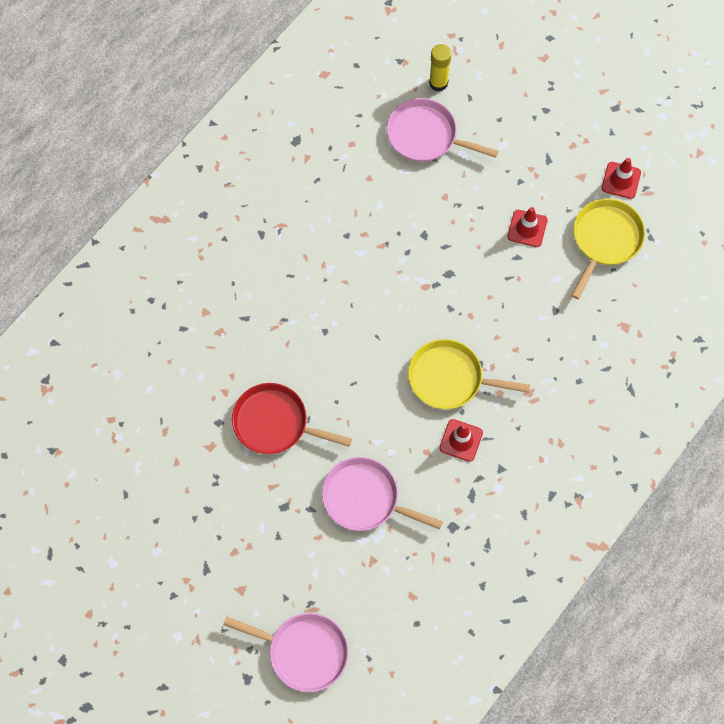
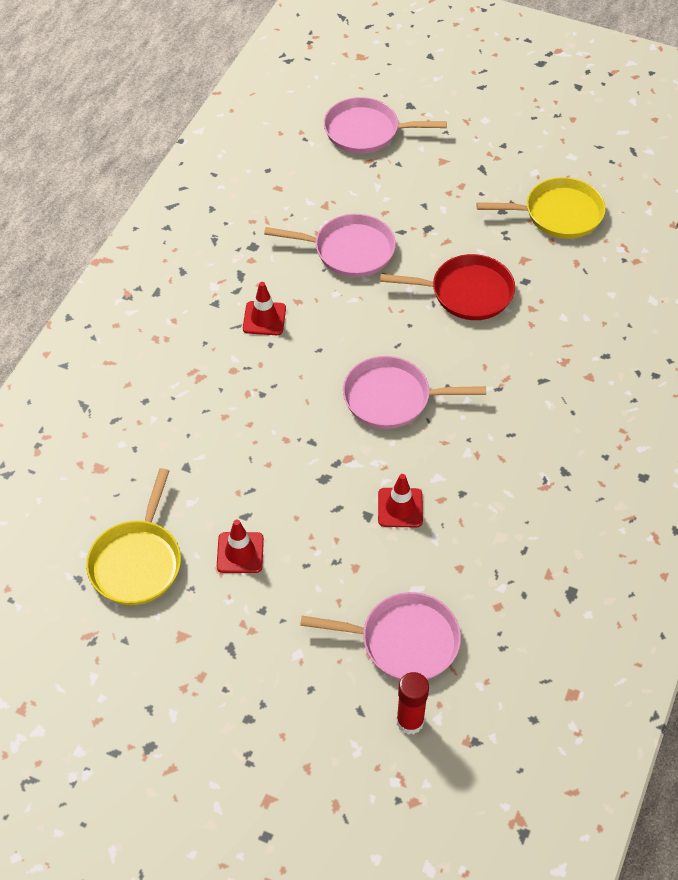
camera: 165 degrees right, 15 degrees down
yellow pan [408,339,530,409] -> yellow pan moved to [476,177,606,239]
yellow glue stick [429,44,452,92] -> red glue stick [396,672,429,735]
red traffic cone [602,158,641,199] -> red traffic cone moved to [378,474,423,528]
none -> pink pan [343,356,486,429]

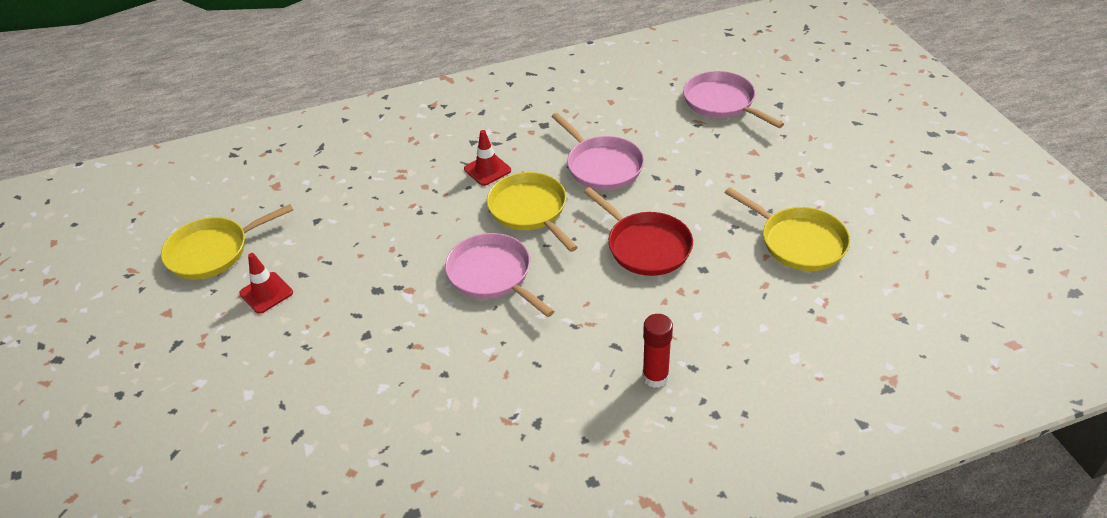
camera: 50 degrees right, 10 degrees down
pink pan [300,592,461,680] -> none
red traffic cone [378,474,423,528] -> none
red glue stick [396,672,429,735] -> red glue stick moved to [642,314,673,388]
none -> yellow pan [487,172,578,252]

